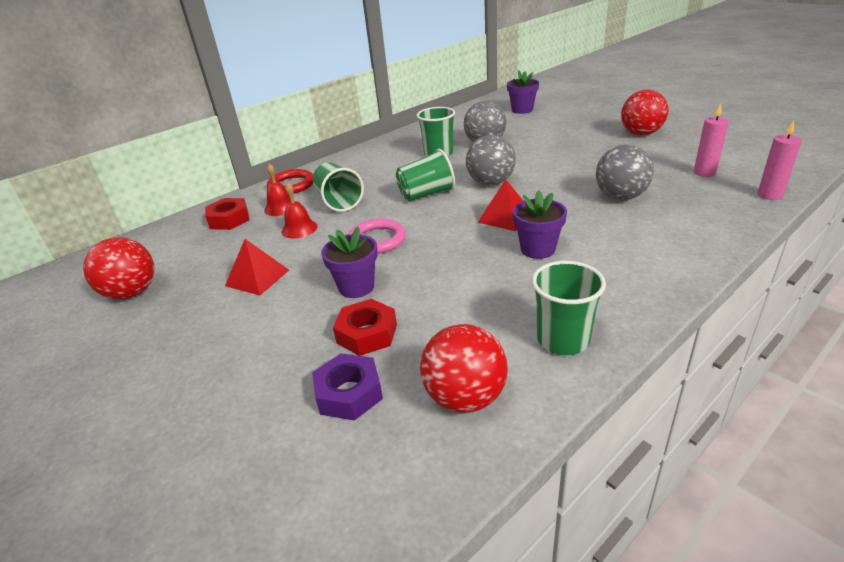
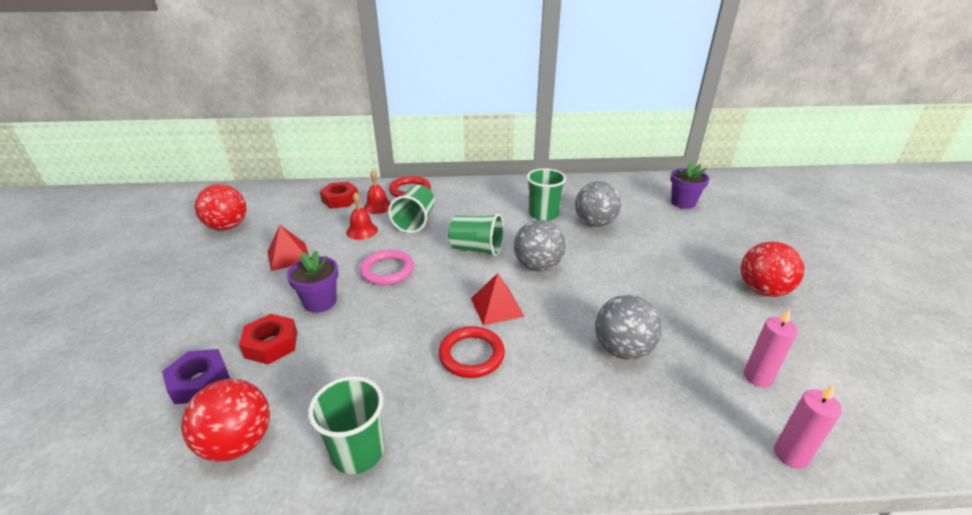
camera: 35 degrees right, 0 degrees up
purple flower pot [513,191,567,259] -> red ring [439,326,505,378]

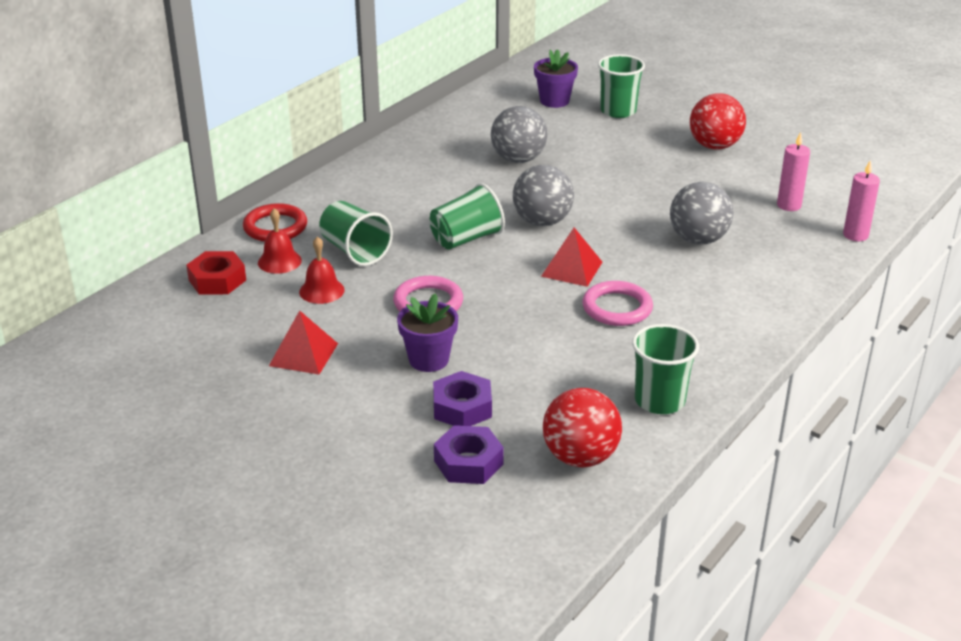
camera: 50 degrees left, 0 degrees up
red ball [194,184,246,230] -> none
red nut [239,314,297,364] -> purple nut [433,371,492,426]
red ring [439,326,505,378] -> pink ring [582,281,653,326]
green cup [527,168,566,221] -> green cup moved to [598,54,645,118]

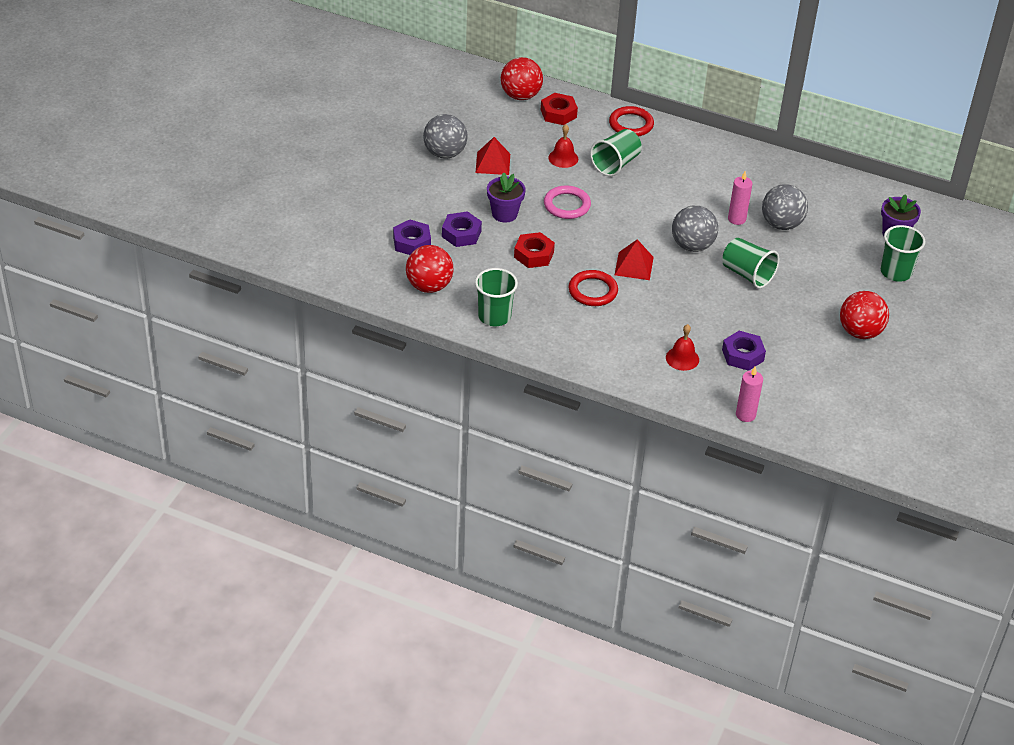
camera: 75 degrees right, 10 degrees up
red bell [258,208,302,274] -> red bell moved to [666,324,699,371]
green cup [429,183,505,250] -> green cup moved to [722,238,780,289]
pink ring [582,281,653,326] -> red ring [569,270,618,306]
grey ball [670,182,733,245] -> grey ball moved to [423,114,468,159]
pink candle [777,132,810,211] -> pink candle moved to [728,171,752,225]
none -> red ball [501,57,543,100]
none -> red nut [514,232,555,268]
none -> purple nut [722,331,766,371]

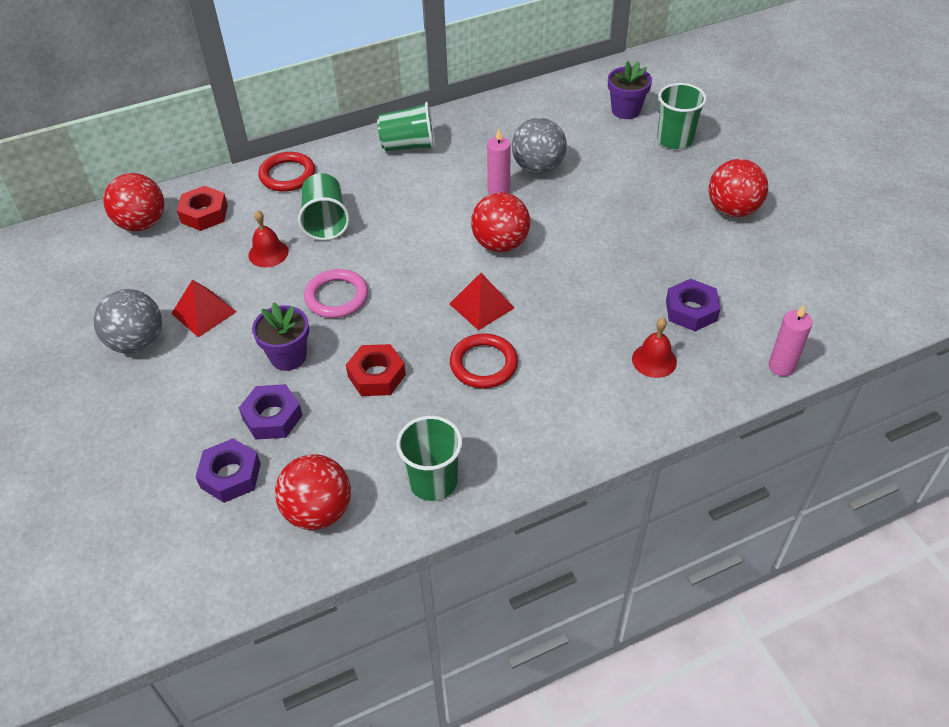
camera: 45 degrees left, 5 degrees up
grey ball [672,205,718,252] -> red ball [471,192,530,252]
green cup [722,238,780,289] -> green cup moved to [377,102,435,151]

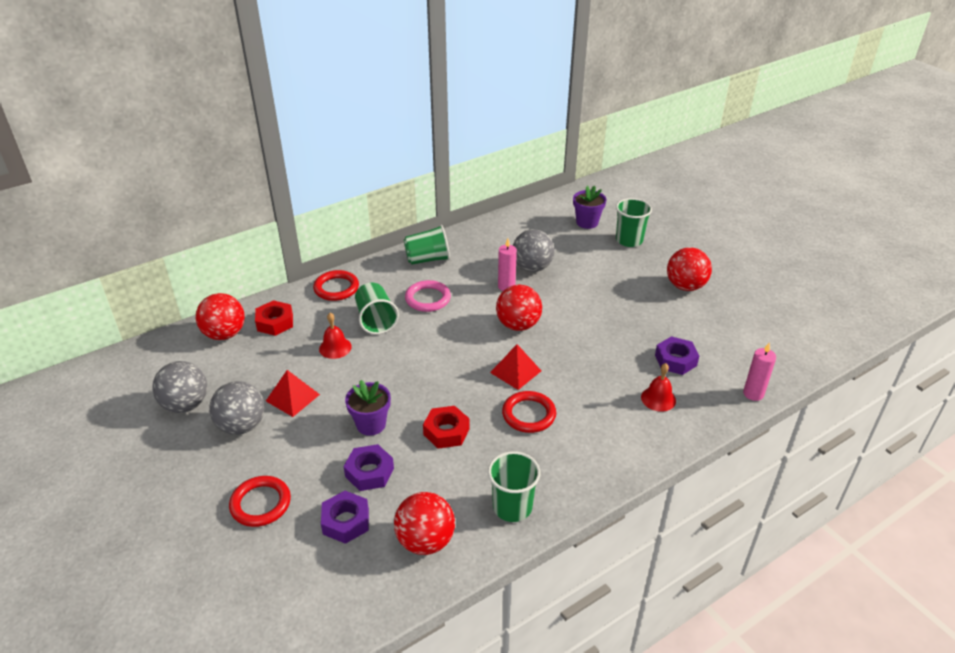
camera: 10 degrees left, 10 degrees down
pink ring [304,269,368,318] -> pink ring moved to [405,280,451,312]
none -> grey ball [152,361,207,413]
none -> red ring [229,476,291,527]

